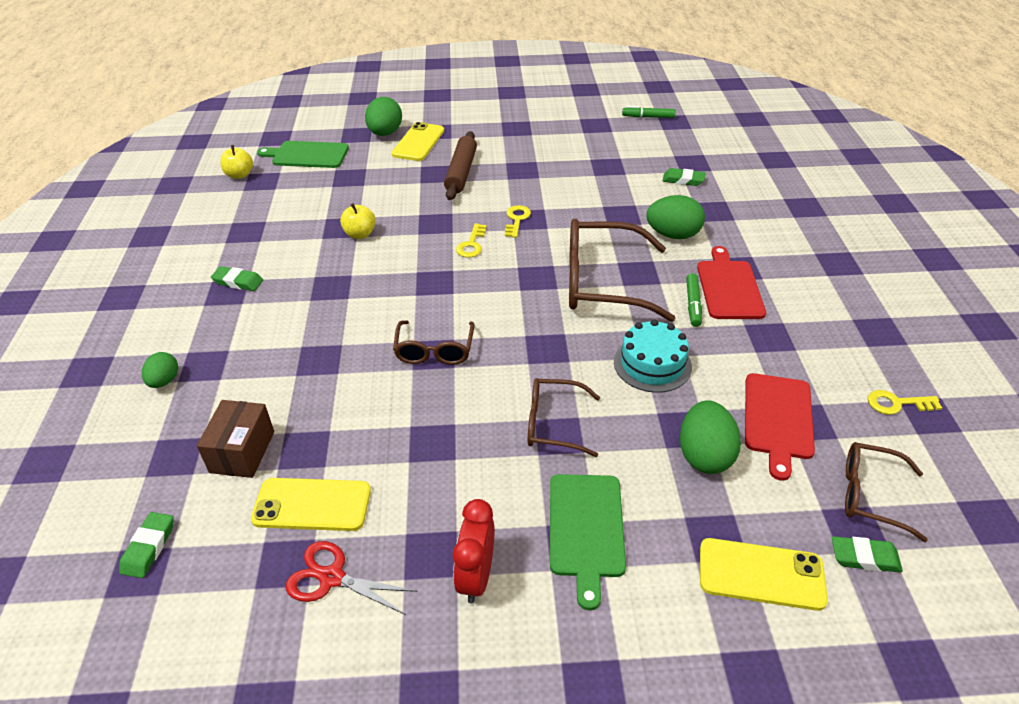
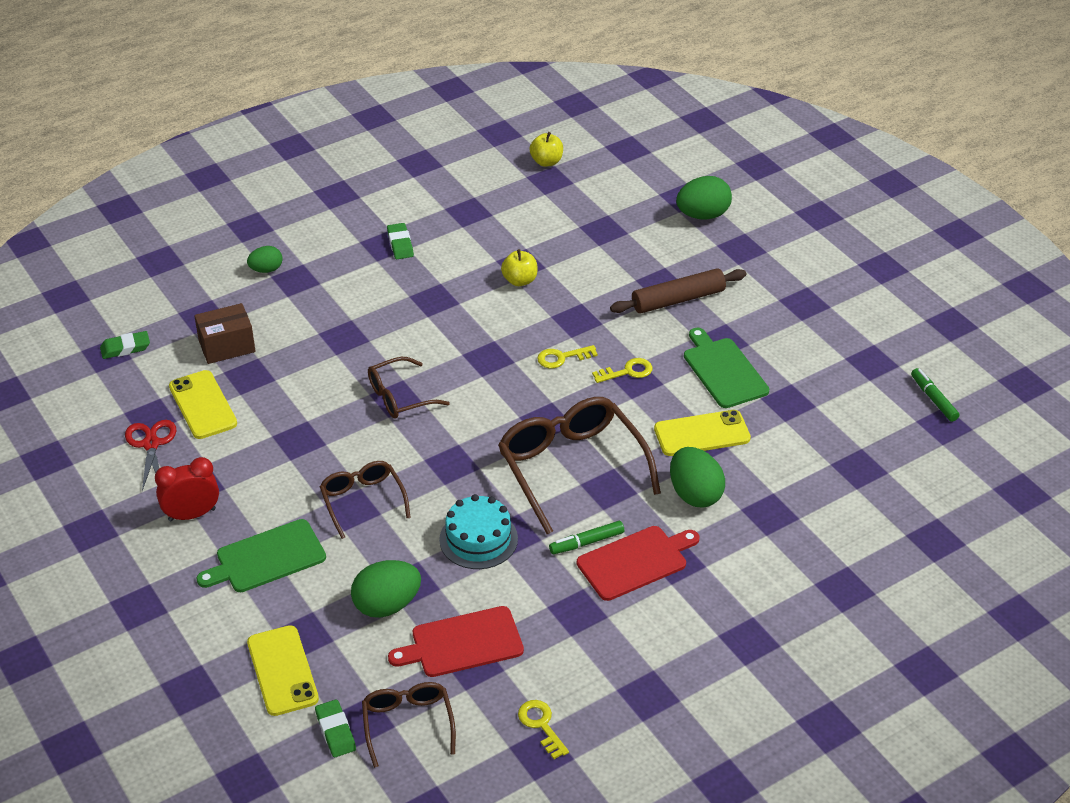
camera: 60 degrees right, 0 degrees up
green cutting board [257,141,349,168] -> green cutting board moved to [684,328,769,408]
yellow phone [391,122,444,161] -> yellow phone moved to [654,410,751,456]
green eraser [662,168,706,186] -> none

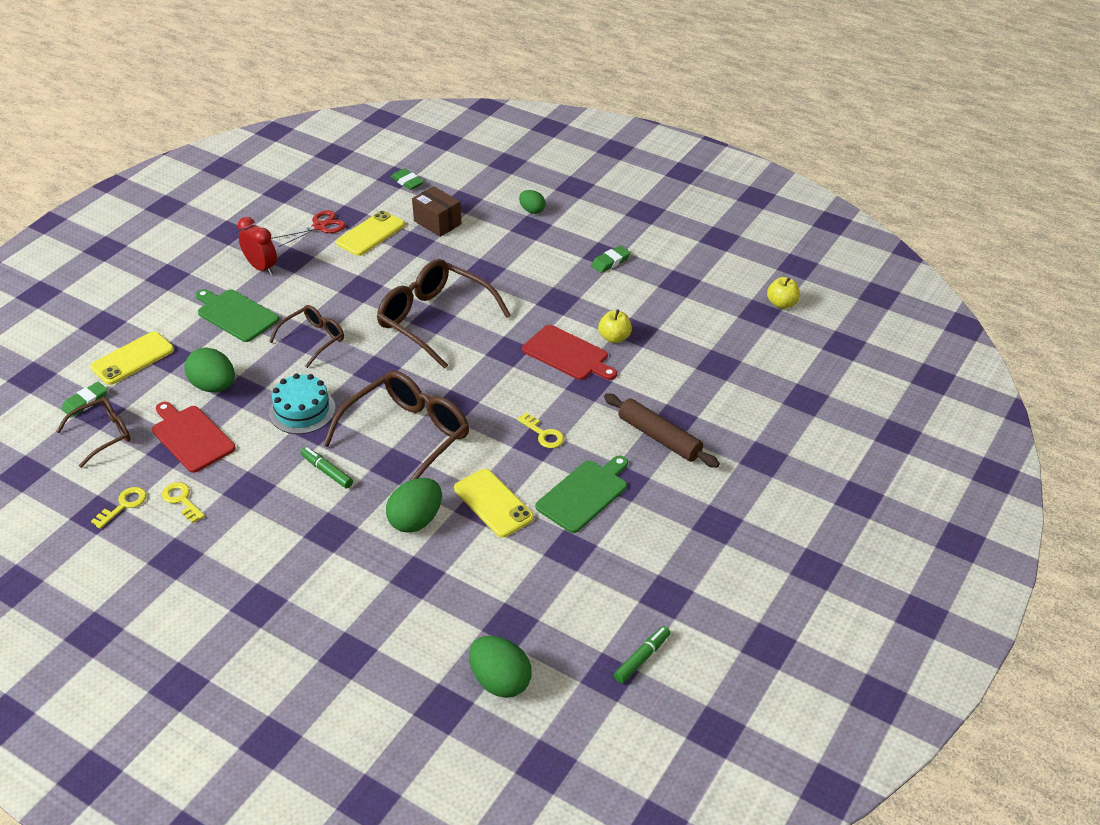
camera: 65 degrees right, 0 degrees up
brown glasses [368,357,450,418] -> brown glasses [377,259,511,369], size x1.77
yellow key [537,345,598,368] -> yellow key moved to [162,482,205,523]
red cutting board [577,526,699,601] -> red cutting board moved to [522,325,617,380]
green egg [676,176,732,220] -> green egg moved to [469,636,532,698]

